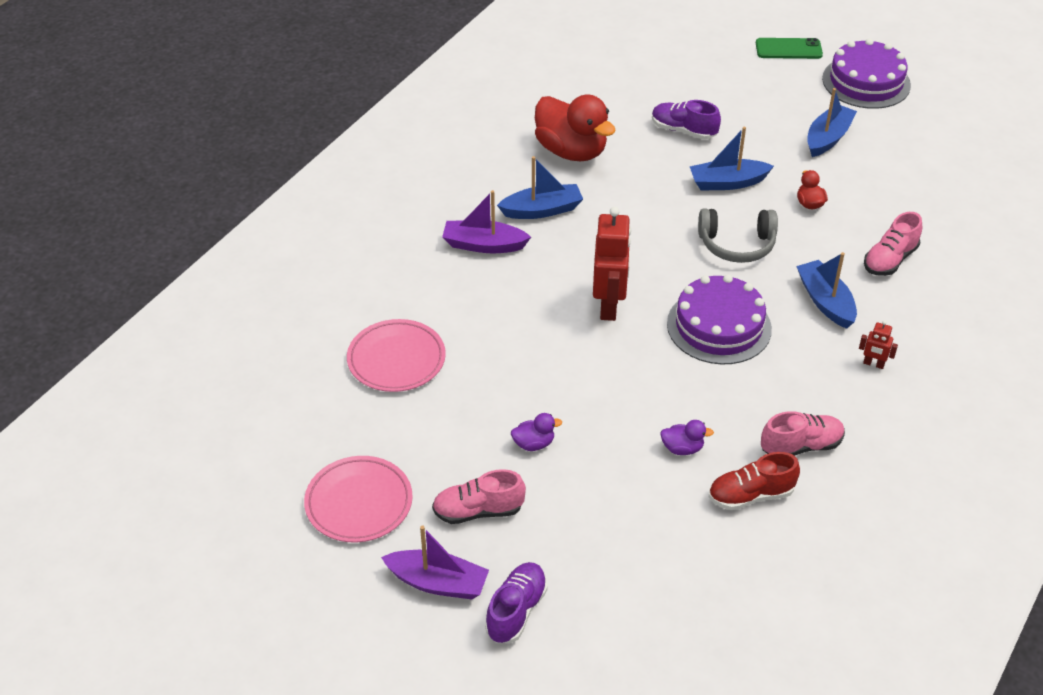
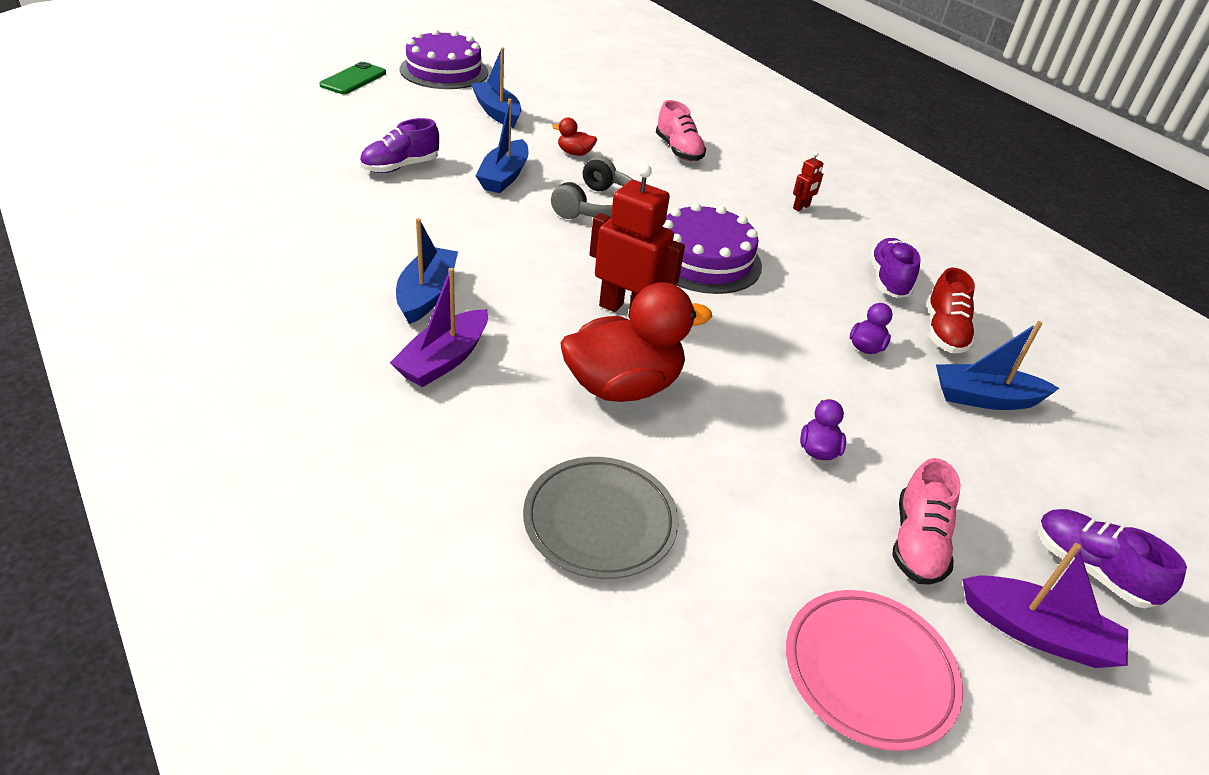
camera: 70 degrees left, 5 degrees down
pink plate [347,319,446,392] -> grey plate [523,457,678,579]
purple boat [381,525,489,599] -> purple boat turned 75 degrees clockwise [962,543,1128,668]
red duck [535,94,616,161] -> red duck moved to [560,282,712,402]
pink shoe [761,411,845,456] -> purple shoe [870,238,921,298]
blue boat [796,252,857,329] -> blue boat moved to [936,321,1059,410]

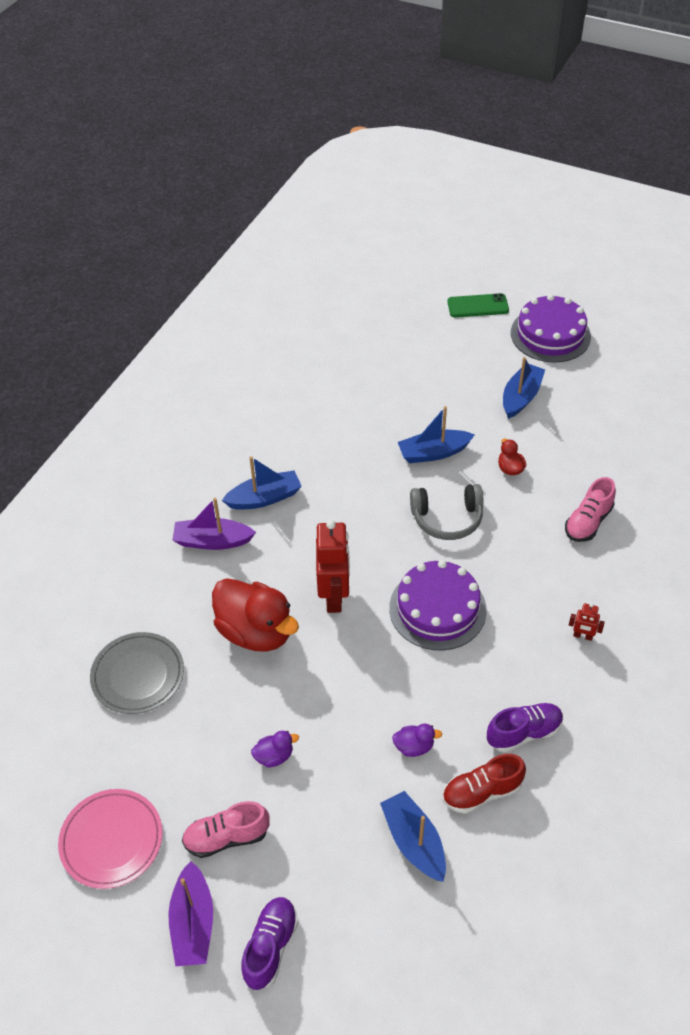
camera: 65 degrees right, 10 degrees up
purple shoe [360,118,439,173] -> none

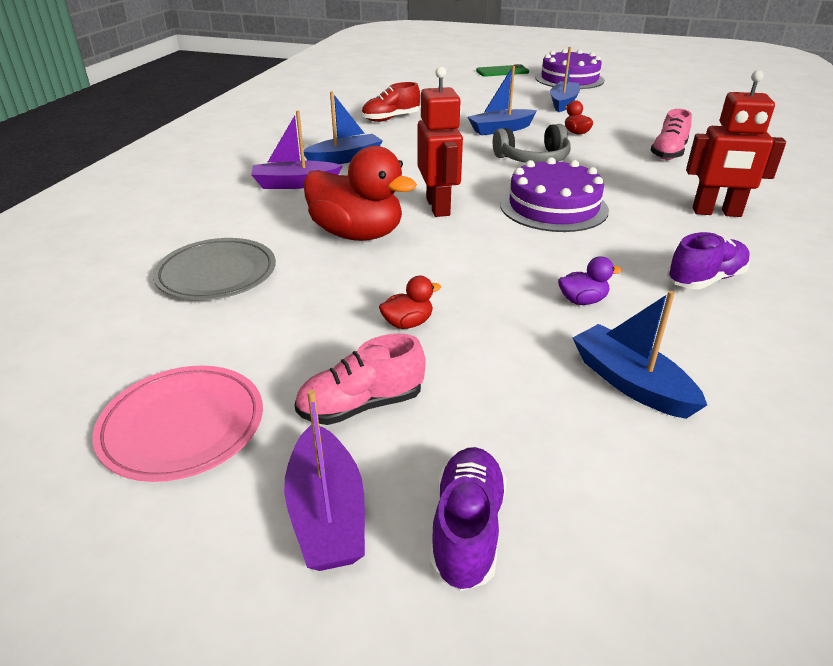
camera: 10 degrees left, 15 degrees down
purple duck [251,731,299,768] -> red duck [379,276,441,329]
red shoe [443,754,526,814] -> red shoe moved to [362,82,420,122]
red robot [569,603,605,641] -> red robot [686,70,786,217], size x2.19

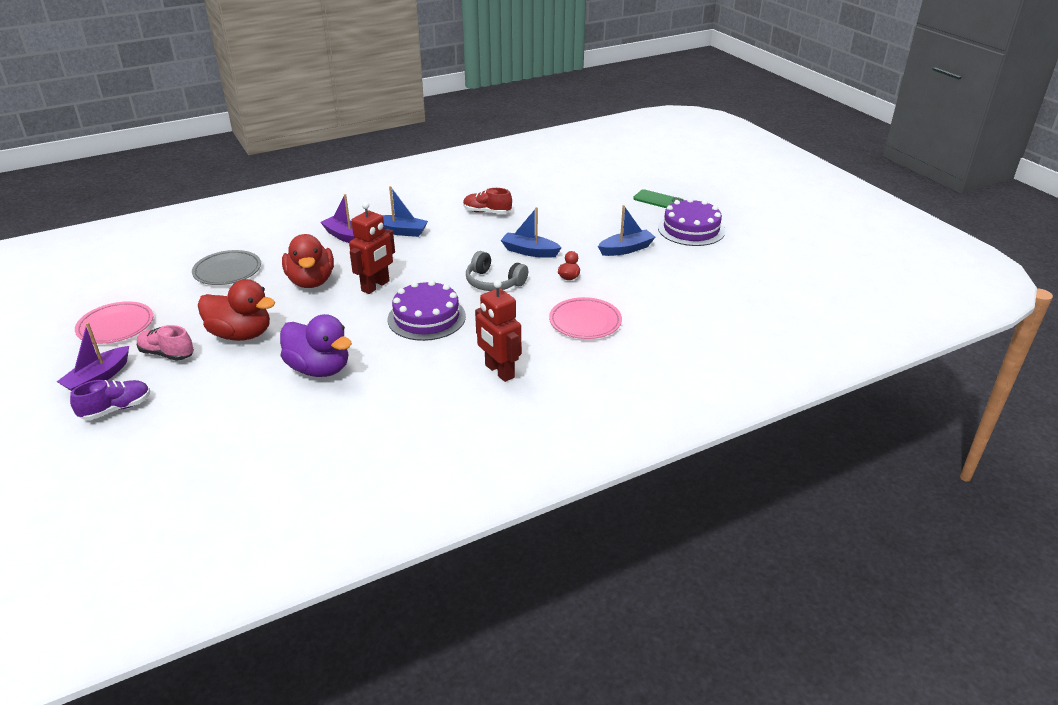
camera: 45 degrees right, 0 degrees up
red duck [379,276,441,329] -> red duck [198,279,275,341], size x2.31
purple duck [558,256,621,305] -> purple duck [280,314,352,377], size x2.31
blue boat [573,291,707,419] -> none
pink shoe [651,109,692,160] -> pink plate [549,297,622,339]
purple shoe [667,232,751,289] -> none

